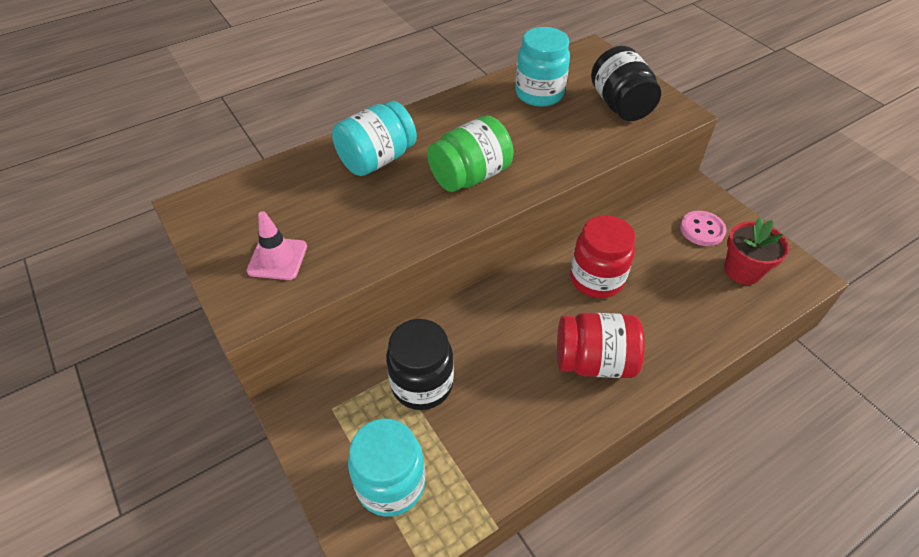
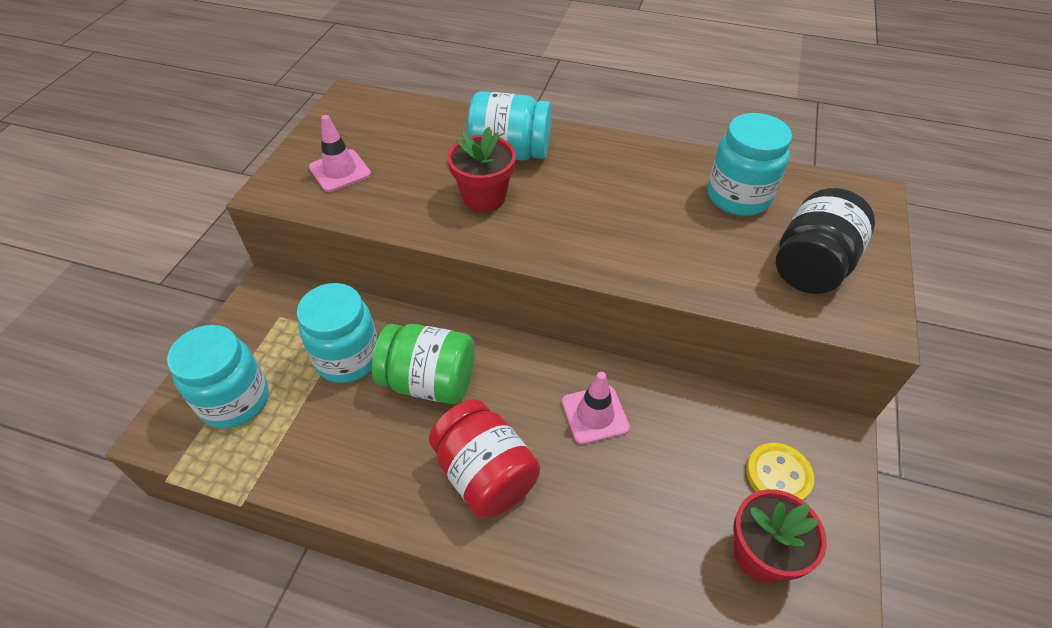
camera: 50 degrees right, 0 degrees up
black jar [386,319,454,410] -> turquoise jar [297,283,378,383]
green jar [427,116,513,192] -> green jar moved to [372,324,475,404]
red jar [570,215,635,298] -> pink traffic cone [562,372,630,445]
pink button [680,211,726,246] -> yellow button [746,443,814,500]
none -> red flower pot [447,127,516,212]

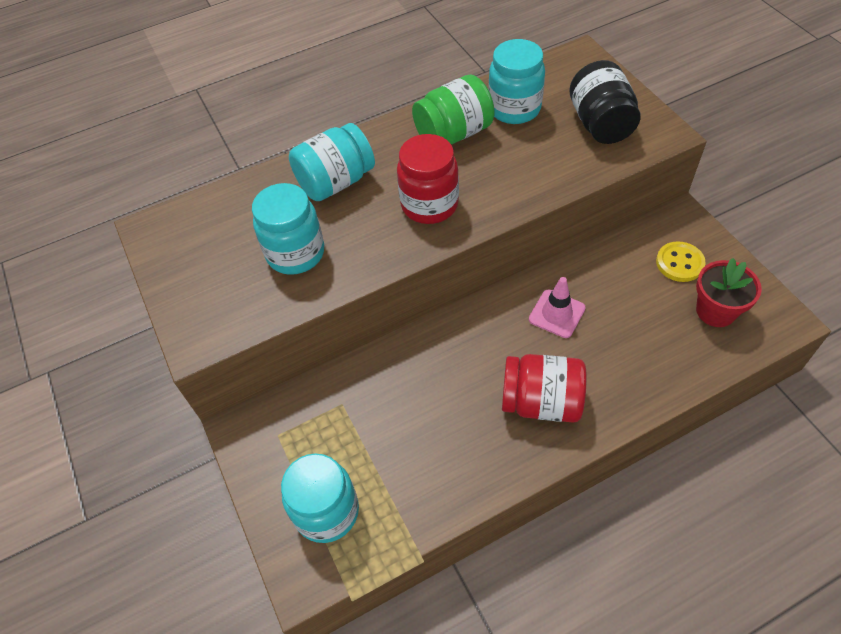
camera: 40 degrees left, 5 degrees up
turquoise jar [297,283,378,383] -> turquoise jar moved to [252,183,324,275]
pink traffic cone [309,115,371,192] -> none
green jar [372,324,475,404] -> green jar moved to [412,75,495,145]
red flower pot [447,127,516,212] -> none
none -> red jar [397,134,459,224]

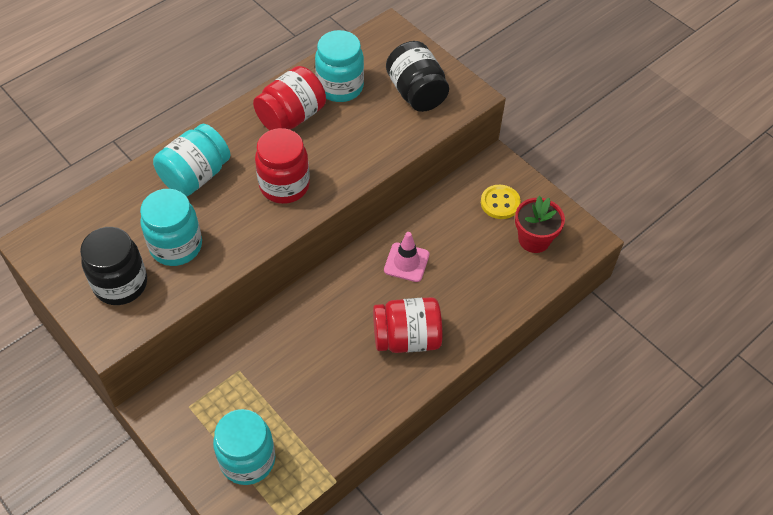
camera: 20 degrees left, 0 degrees up
green jar [412,75,495,145] -> red jar [253,66,326,131]
none -> black jar [80,227,147,305]

